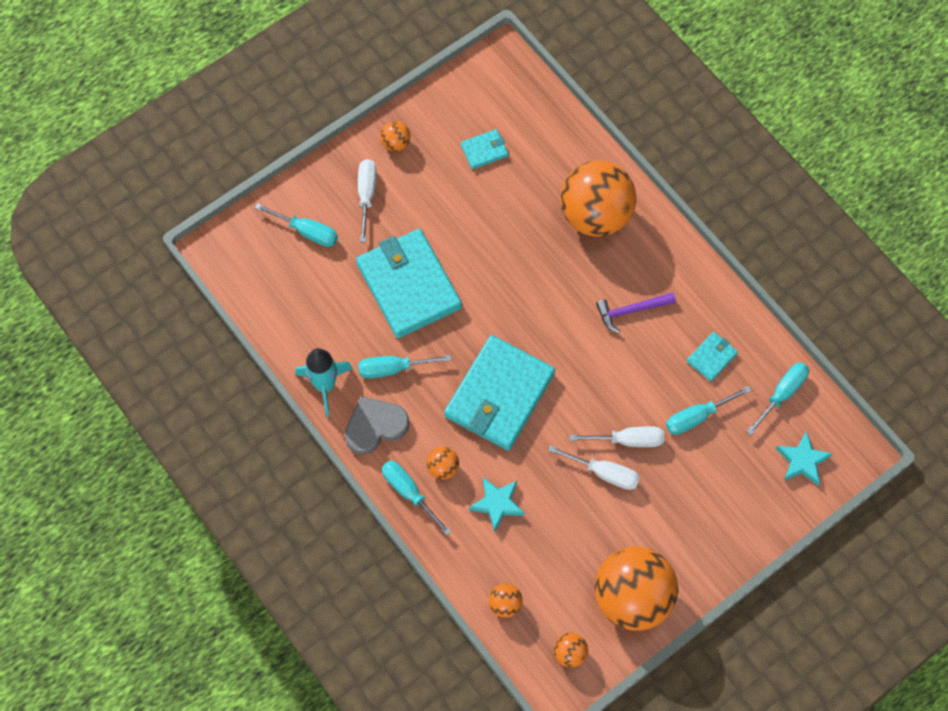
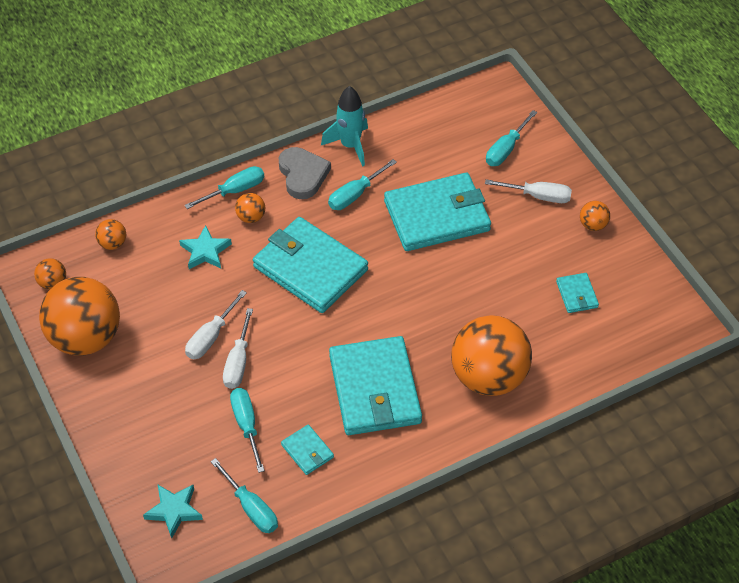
camera: 100 degrees right, 15 degrees down
turquoise screwdriver [358,355,452,378] -> turquoise screwdriver turned 135 degrees counterclockwise [328,159,397,210]
purple hammer [596,292,676,333] -> turquoise wallet [329,336,422,435]

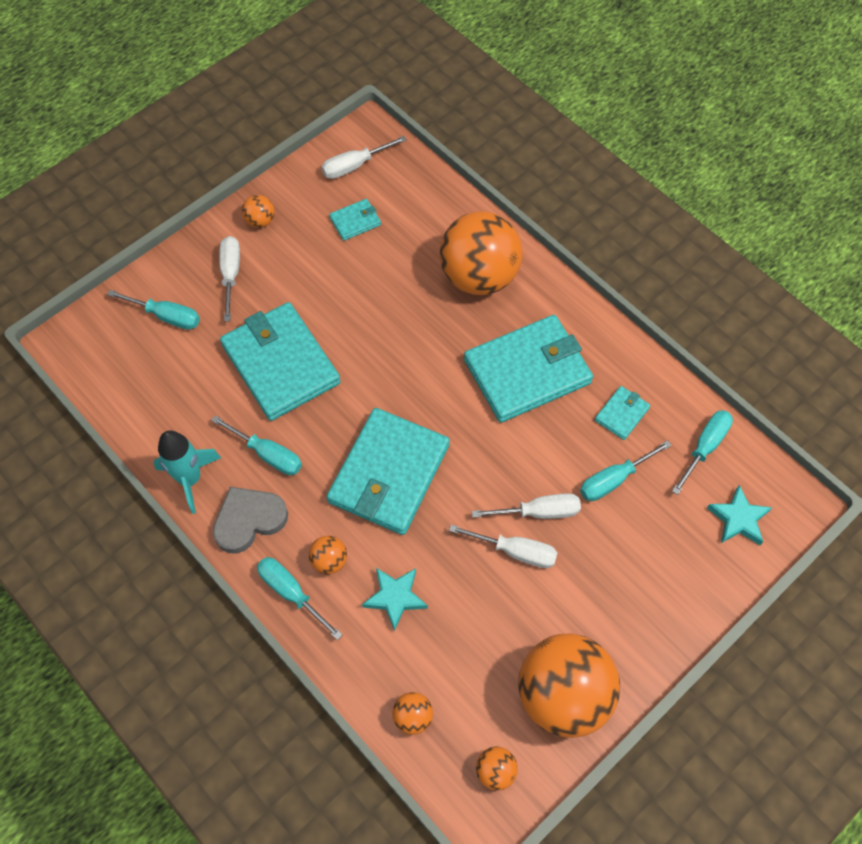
camera: 105 degrees left, 10 degrees up
none -> white screwdriver [322,136,407,179]

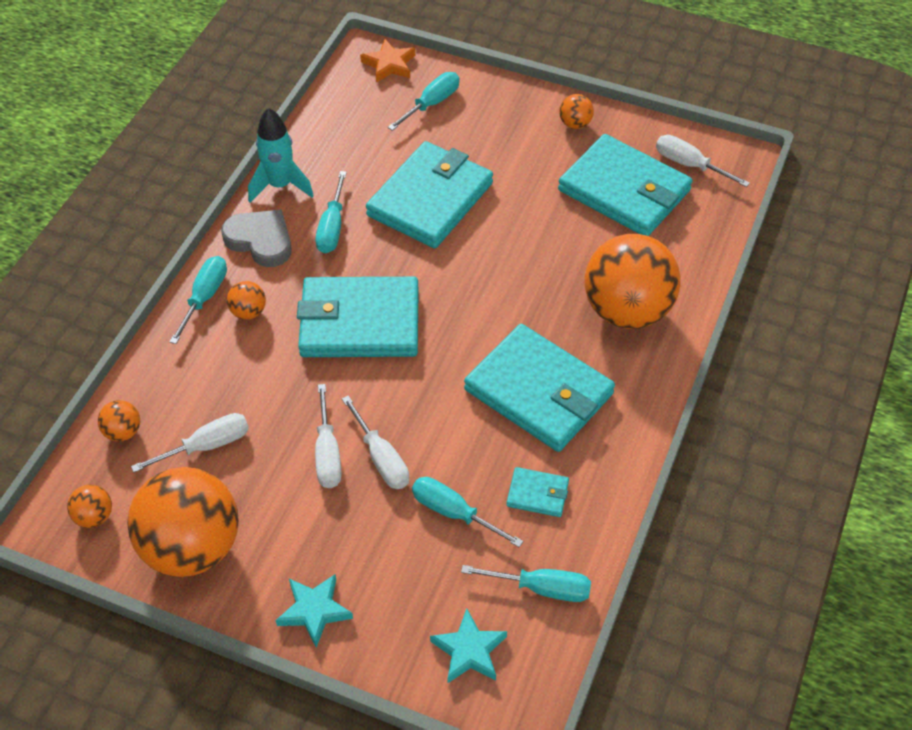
camera: 65 degrees right, 10 degrees down
turquoise screwdriver [107,290,200,330] -> turquoise screwdriver turned 135 degrees counterclockwise [388,72,460,131]
white screwdriver [219,236,240,321] -> white screwdriver moved to [131,413,249,472]
turquoise wallet [329,199,381,241] -> turquoise wallet [558,134,693,236], size x2.29
turquoise star [362,568,428,631] -> turquoise star moved to [276,575,353,648]
none -> orange star [360,39,415,83]

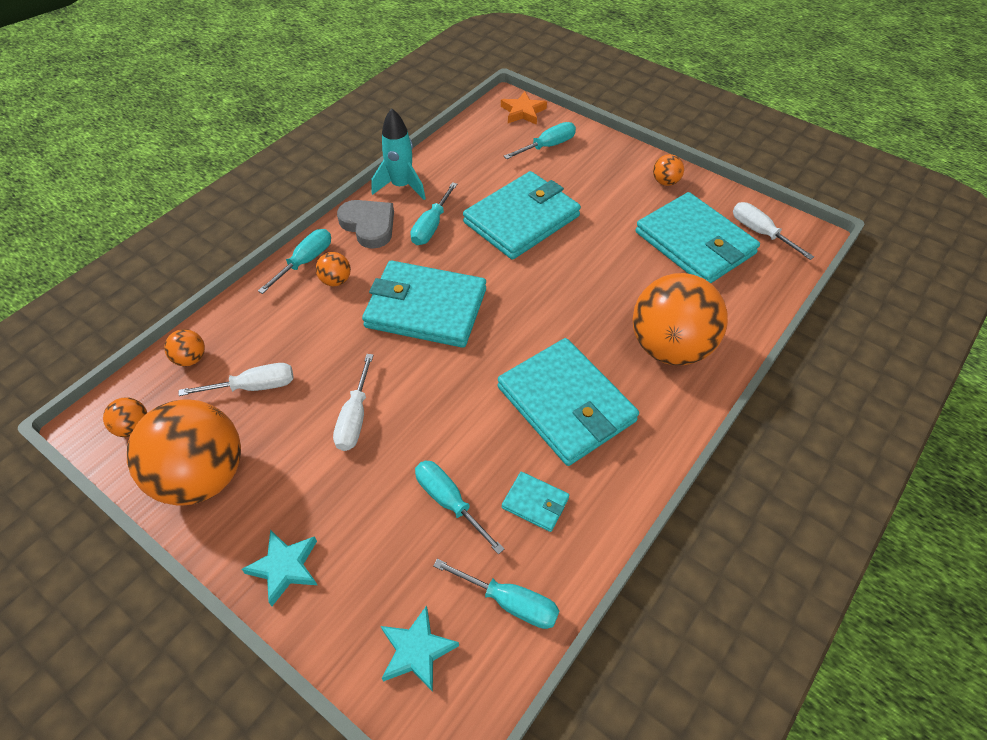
camera: 15 degrees right, 0 degrees up
white screwdriver [342,396,409,489] -> none

